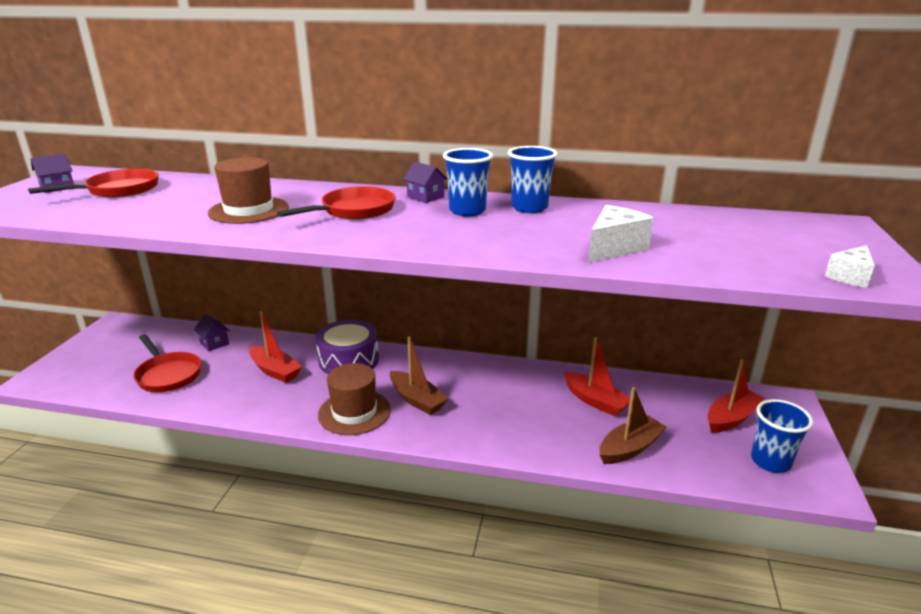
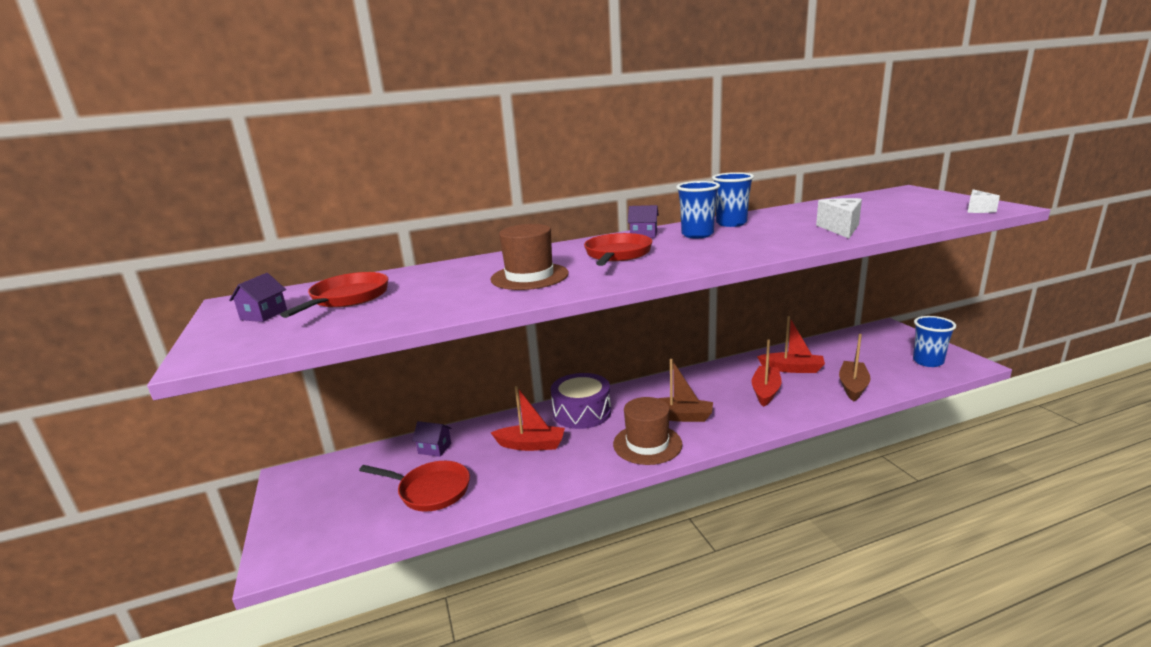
camera: 30 degrees left, 5 degrees down
red boat [707,359,765,433] -> red boat moved to [752,339,781,407]

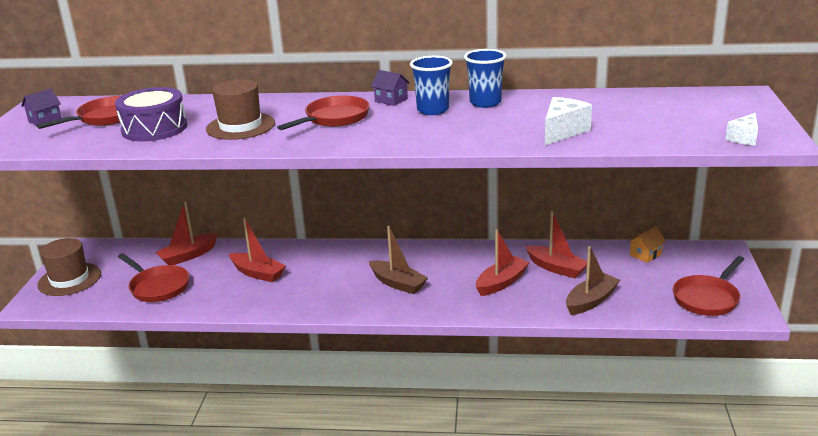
camera: 25 degrees right, 5 degrees up
purple house [412,421,452,457] -> red boat [155,201,218,265]
purple drum [551,373,611,429] -> purple drum moved to [115,87,187,141]
brown hat [613,397,683,465] -> brown hat moved to [37,238,101,296]
blue cup [913,316,956,367] -> red pan [673,256,745,316]
none -> orange house [628,226,666,263]

